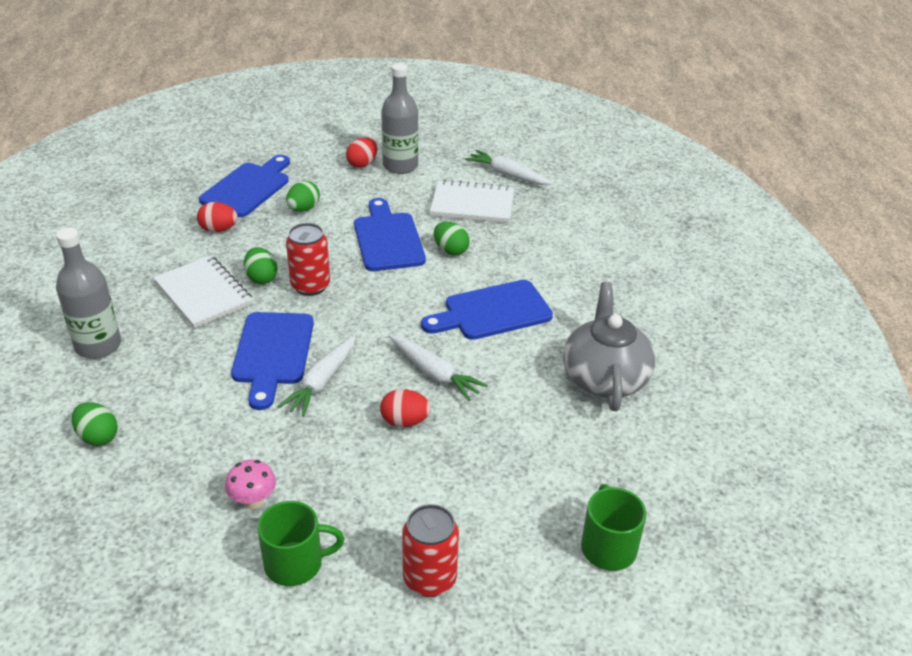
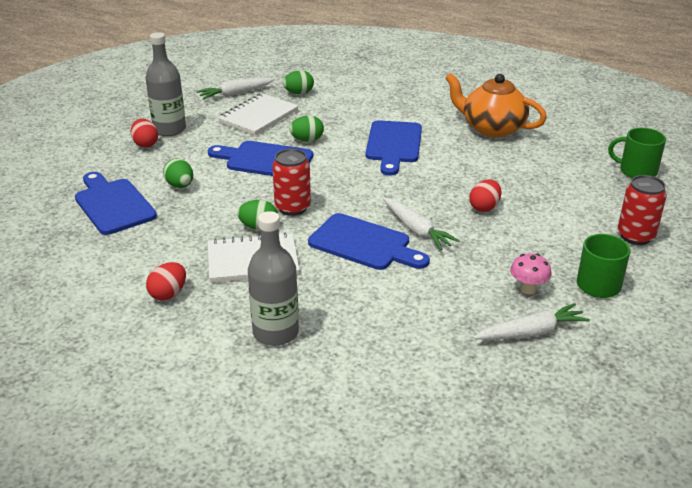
camera: 60 degrees left, 5 degrees down
green egg [72,402,118,446] -> green egg moved to [283,70,314,94]
red egg [197,202,238,232] -> red egg moved to [146,262,186,301]
white carrot [389,335,488,401] -> white carrot moved to [473,303,590,340]
grey teapot [563,282,656,411] -> orange teapot [445,73,547,137]

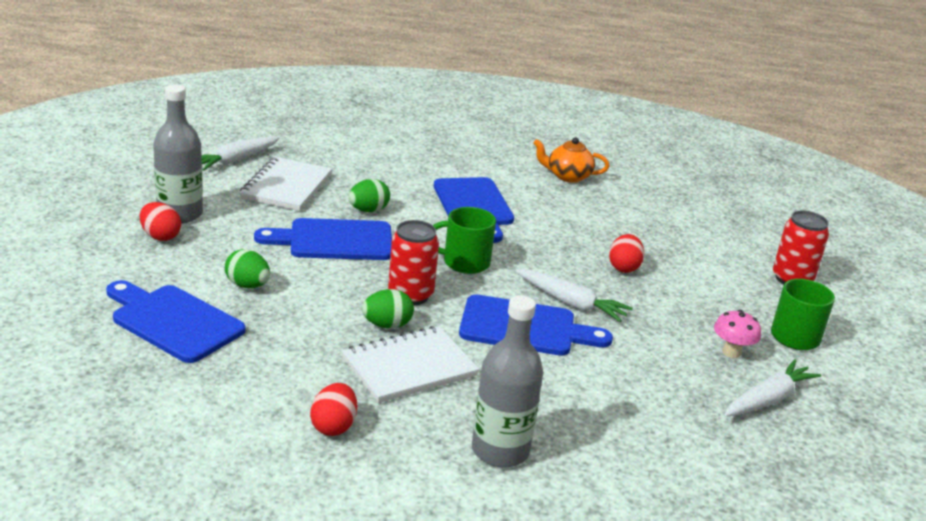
camera: 25 degrees left, 5 degrees down
green egg [283,70,314,94] -> none
orange teapot [445,73,547,137] -> orange teapot [533,137,609,183], size x0.61
green mug [608,128,666,178] -> green mug moved to [433,207,496,274]

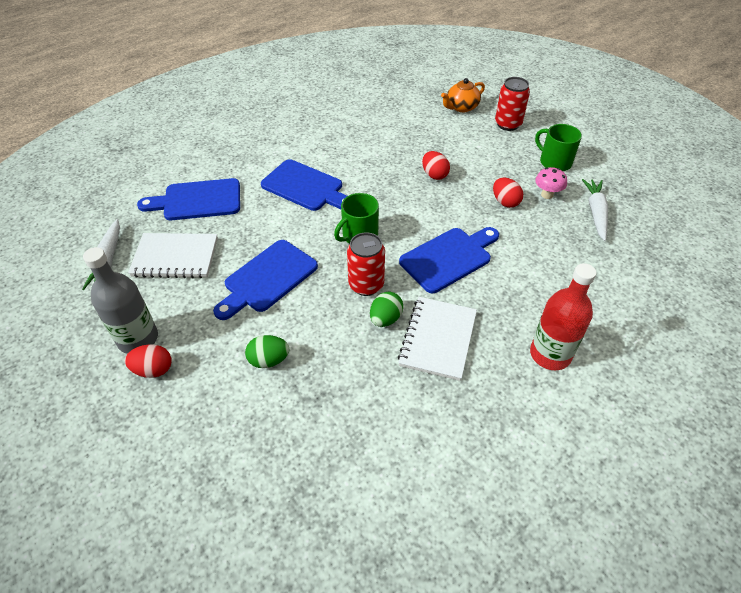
camera: 40 degrees left, 20 degrees up
blue cutting board [106,280,245,363] -> blue cutting board moved to [137,178,240,220]
white notebook [239,157,332,211] -> white notebook turned 60 degrees counterclockwise [128,233,218,278]
red egg [310,383,357,436] -> red egg moved to [493,178,523,208]
green egg [348,179,390,212] -> none
grey bottle [472,295,543,468] -> red bottle [530,263,596,370]
white carrot [515,269,633,322] -> none
orange teapot [533,137,609,183] -> orange teapot moved to [441,78,485,112]

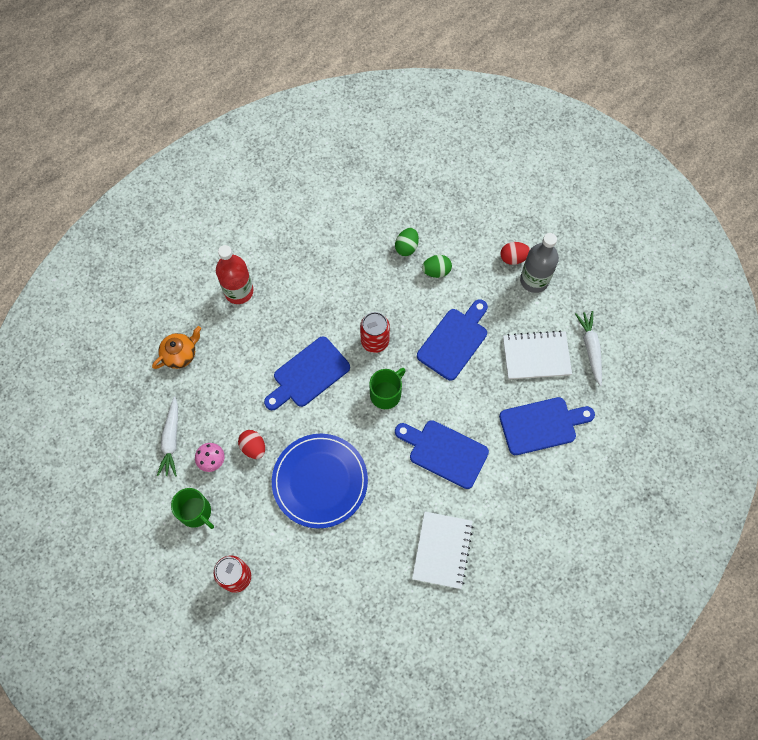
camera: 175 degrees right, 20 degrees up
green egg [370,292,403,327] -> green egg moved to [395,228,419,256]
white notebook [398,297,477,381] -> white notebook moved to [412,511,474,589]
red egg [422,151,450,180] -> blue plate [272,434,368,528]
orange teapot [441,78,485,112] -> orange teapot moved to [152,326,201,369]

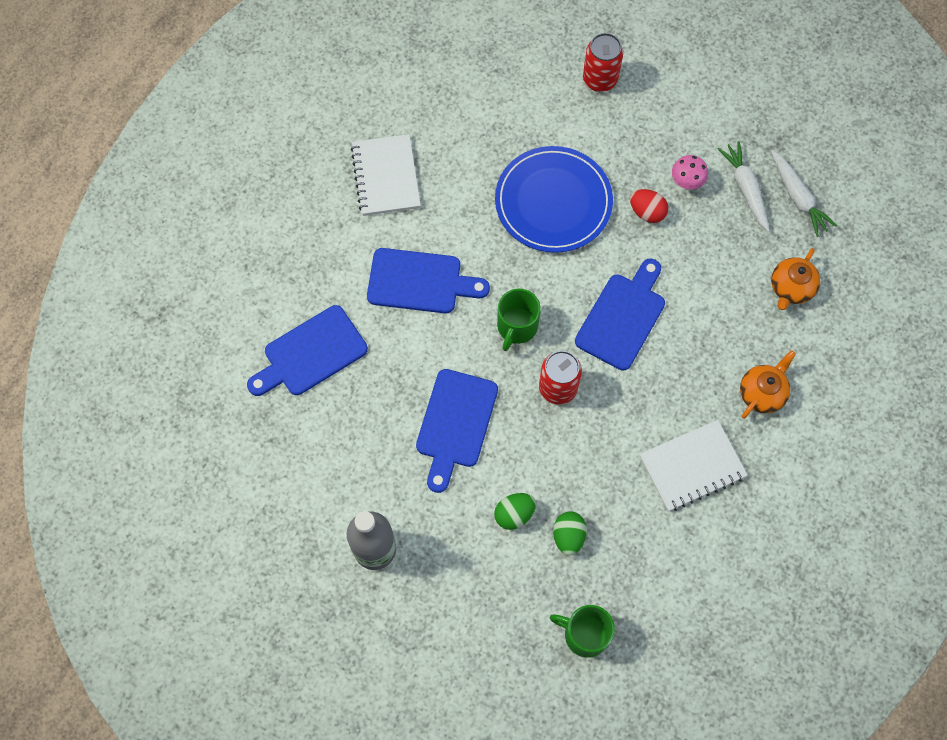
camera: 160 degrees right, 0 degrees up
green mug [171,488,214,529] -> green mug moved to [550,605,615,658]
red bottle [216,245,253,304] -> orange teapot [740,350,796,419]
red egg [501,242,530,265] -> none
white notebook [503,331,572,380] -> white notebook moved to [640,420,748,511]
white carrot [575,311,602,386] -> white carrot moved to [771,150,837,237]

